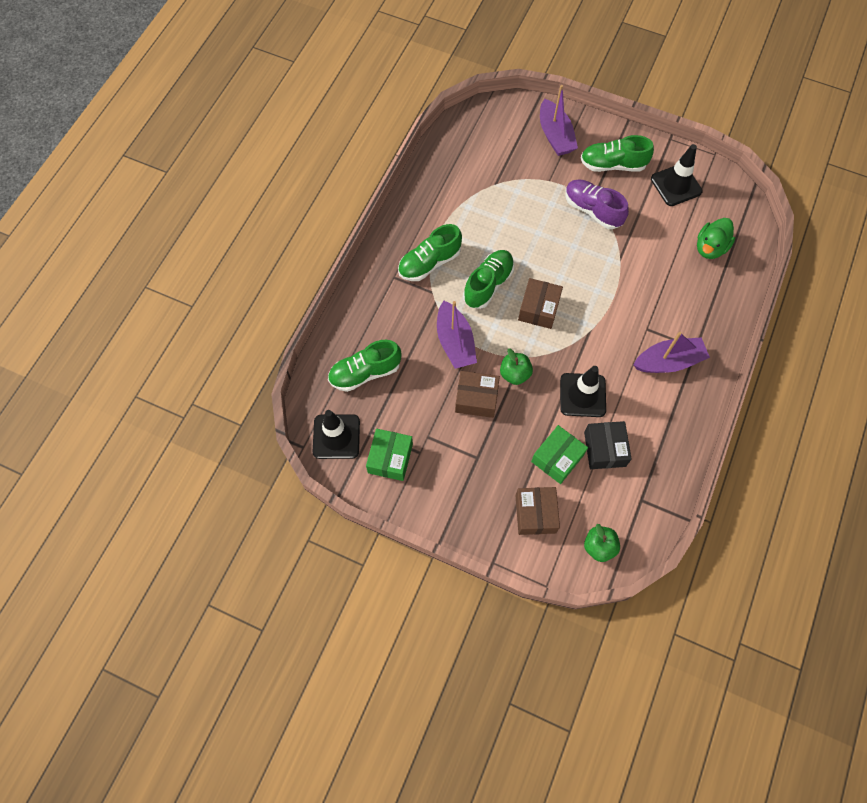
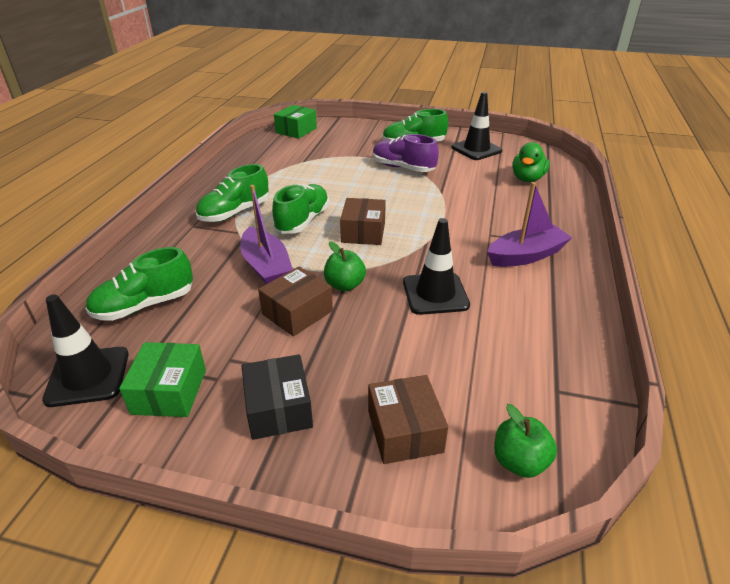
camera: 10 degrees left, 30 degrees down
brown box [455,371,500,418] -> brown box turned 45 degrees counterclockwise [258,266,333,336]
green box [531,425,588,484] -> green box moved to [274,105,317,139]
purple boat [540,85,578,156] -> none
black box [584,421,632,469] -> black box moved to [242,354,313,440]

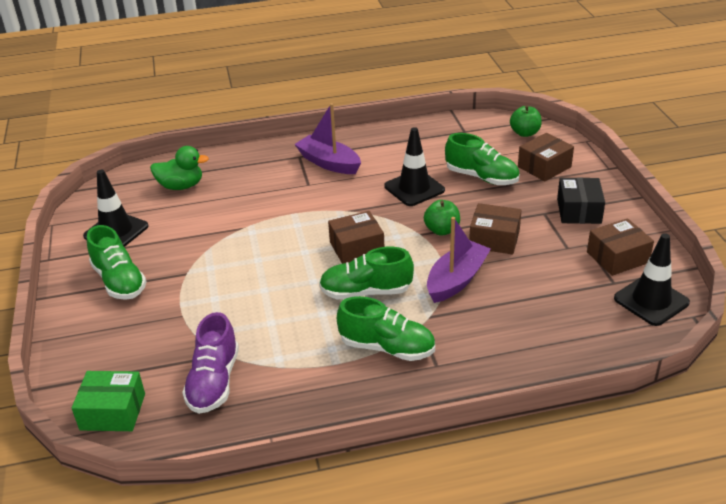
camera: 115 degrees left, 0 degrees up
green shoe [85,247,193,321] -> green shoe moved to [445,133,519,185]
green box [119,342,206,417] -> brown box [587,218,654,276]
black box [242,354,313,440] -> black box turned 45 degrees counterclockwise [557,177,605,224]
purple shoe [373,134,439,172] -> purple shoe moved to [182,312,239,414]

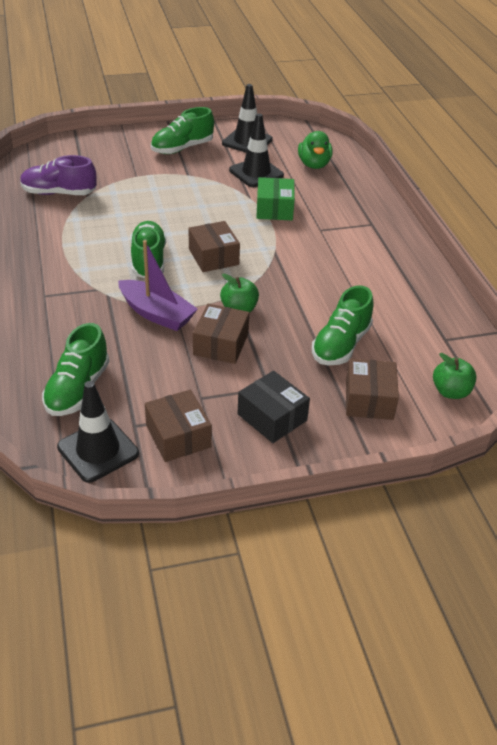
camera: 85 degrees right, 5 degrees up
green box [72,371,145,431] -> green box moved to [256,177,295,220]
purple boat [294,103,361,174] -> none
green shoe [337,296,435,361] -> green shoe moved to [42,323,110,416]
black traffic cone [384,127,445,206] -> black traffic cone moved to [229,113,284,187]
brown box [518,133,574,182] -> brown box turned 45 degrees clockwise [346,358,399,420]
black box [557,177,605,224] -> black box turned 45 degrees clockwise [238,371,310,443]

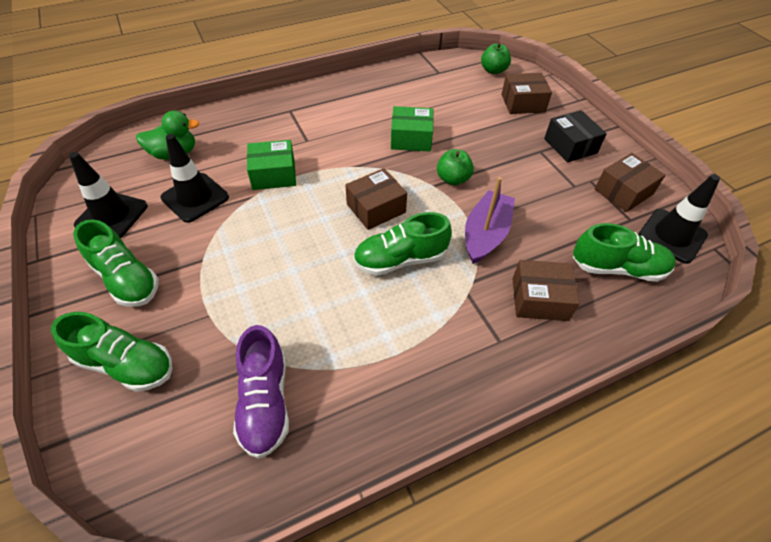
camera: 100 degrees left, 10 degrees up
brown box [193,304,249,364] -> brown box moved to [513,260,580,321]
black box [238,371,310,443] -> black box turned 60 degrees counterclockwise [544,110,607,163]
green shoe [312,285,373,365] -> green shoe moved to [51,312,173,392]
none -> green box [391,106,434,152]

